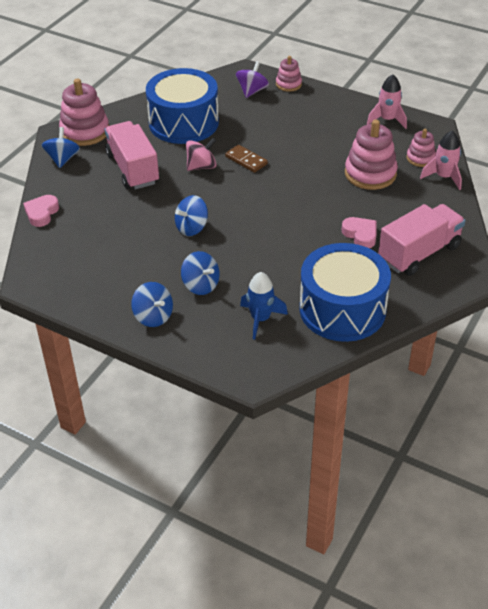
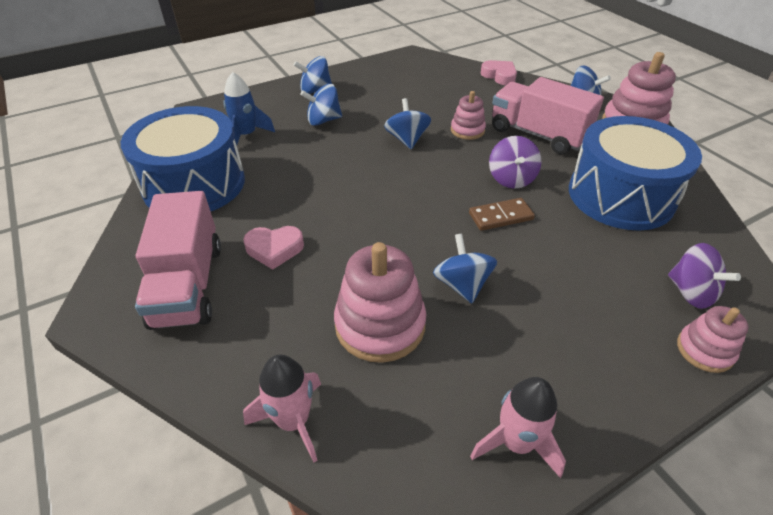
camera: 120 degrees right, 0 degrees up
pink truck [105,121,159,190] -> pink truck turned 150 degrees counterclockwise [492,77,604,154]
pink spinning top [186,138,217,171] -> purple spinning top [489,136,542,189]
pink stacking toy [406,129,436,167] -> pink stacking toy moved to [451,91,486,140]
none -> blue spinning top [433,234,497,303]

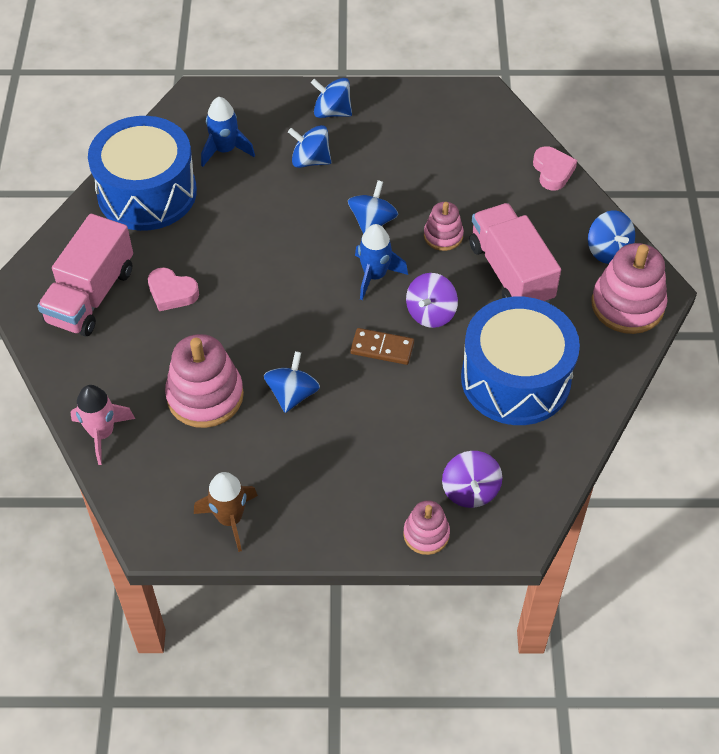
camera: 30 degrees right, 10 degrees up
pink rocket [470,377,566,478] -> brown rocket [194,472,258,552]
none -> blue rocket [355,224,408,300]

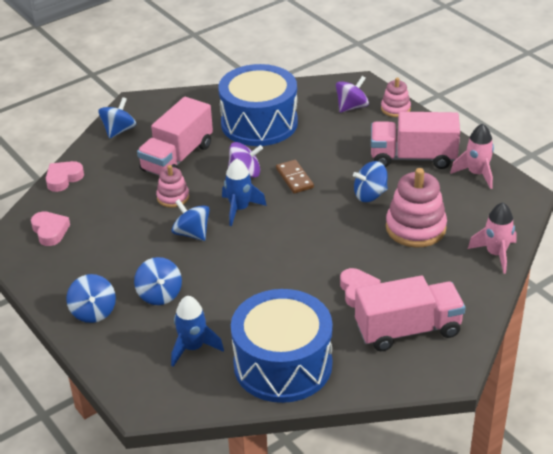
camera: 125 degrees left, 15 degrees down
brown rocket [194,472,258,552] -> pink rocket [450,123,494,189]
blue spinning top [348,180,398,234] -> blue spinning top turned 60 degrees clockwise [171,199,210,241]
pink stacking toy [592,243,668,334] -> none
none -> pink heart [31,211,70,246]
none -> pink truck [371,111,460,169]

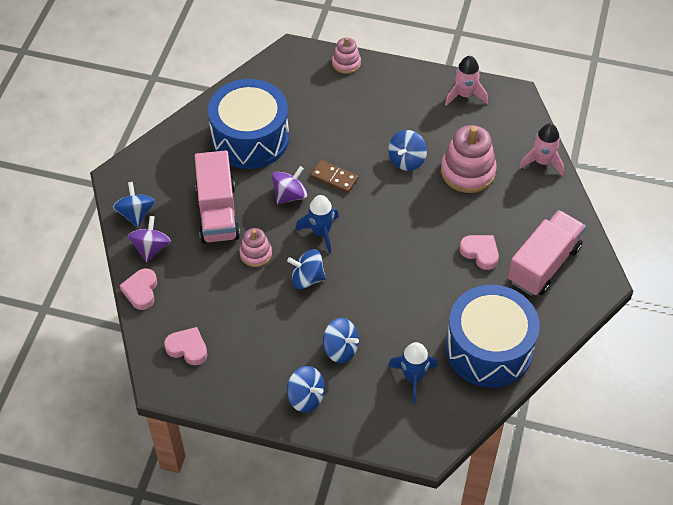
camera: 40 degrees left, 15 degrees up
purple spinning top [336,76,369,113] -> purple spinning top moved to [128,216,171,262]
pink truck [371,111,460,169] -> none

